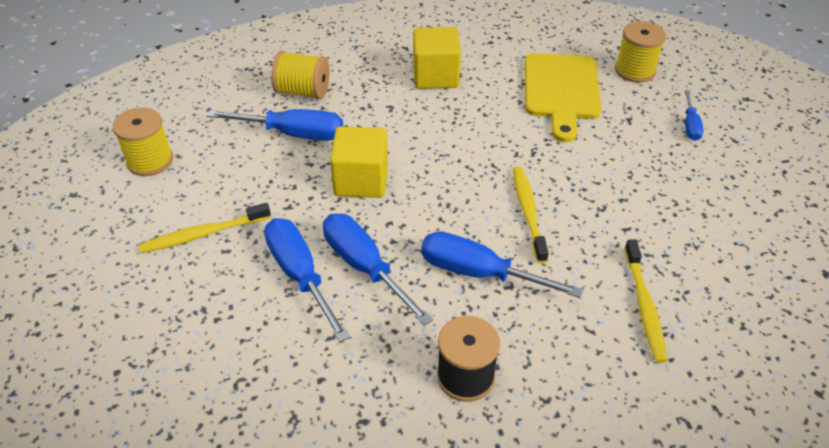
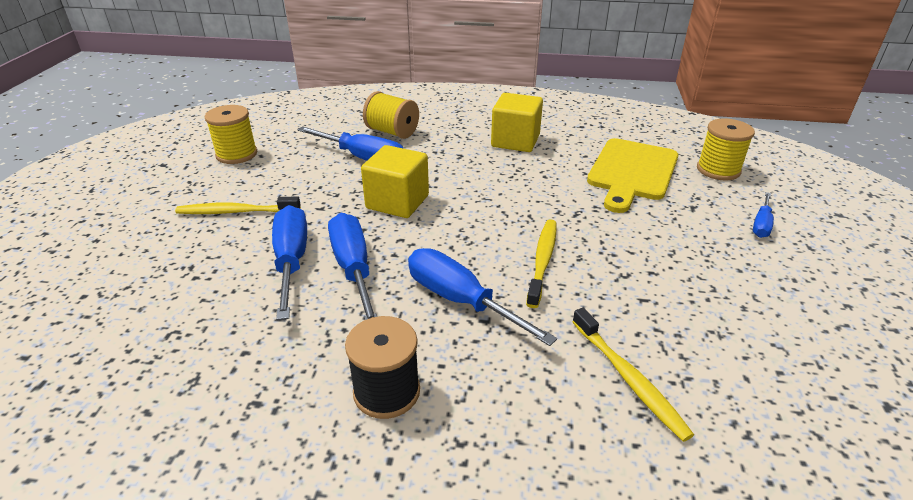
camera: 20 degrees right, 10 degrees down
yellow toothbrush [624,239,668,363] -> yellow toothbrush turned 45 degrees counterclockwise [572,308,694,442]

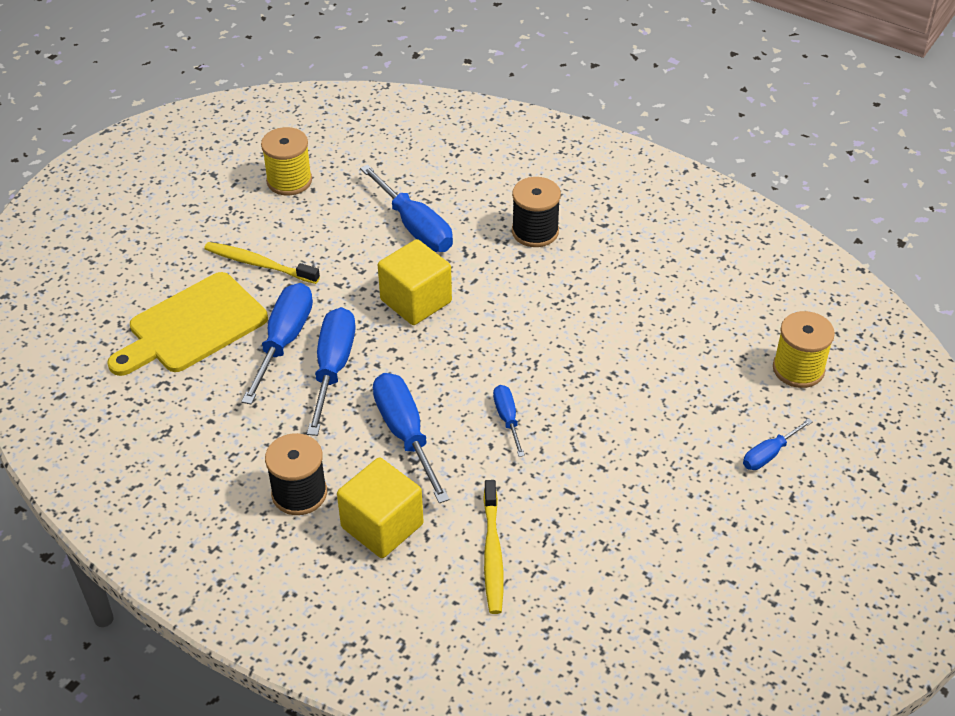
camera: 25 degrees right, 10 degrees up
yellow spool [363,91,419,139] -> none
yellow cube [491,93,543,152] -> yellow cube moved to [337,458,423,558]
yellow toothbrush [526,219,556,308] -> blue screwdriver [493,385,525,457]
yellow cutting board [587,138,678,213] -> yellow cutting board moved to [107,272,268,376]
none -> black spool [512,177,561,247]

